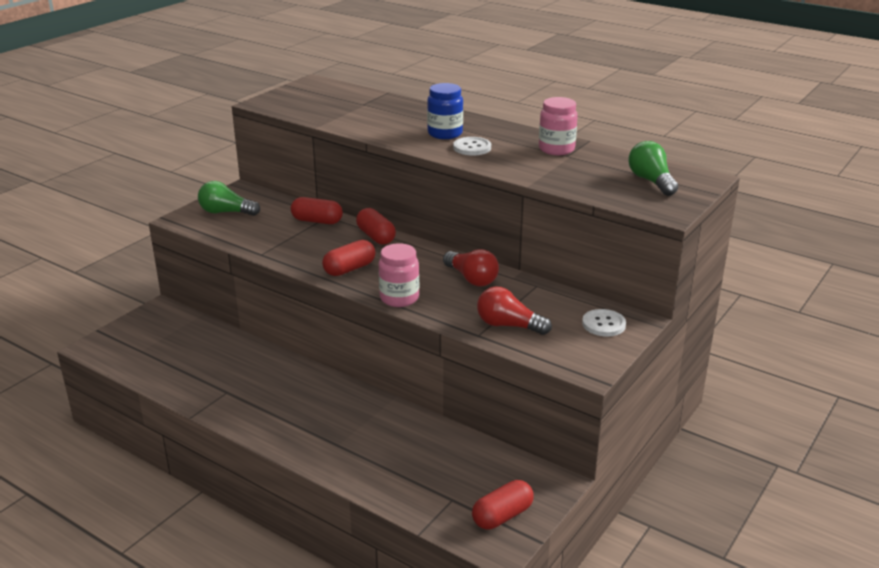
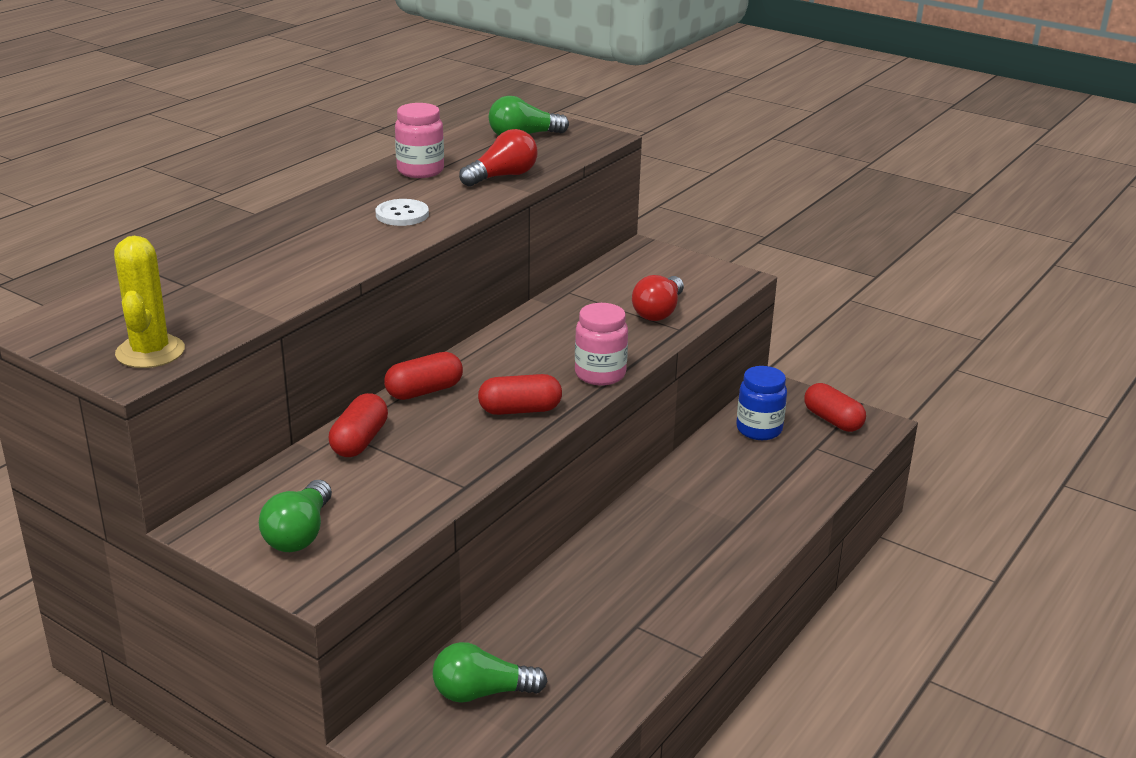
camera: 90 degrees left, 0 degrees up
red capsule [322,240,375,276] -> red capsule turned 60 degrees counterclockwise [478,374,562,415]
blue jar [427,83,463,139] -> blue jar moved to [736,366,787,440]
red light bulb [443,249,499,286] -> red light bulb moved to [459,129,538,187]
white button [582,309,626,337] -> none
none -> yellow cactus [114,236,185,368]
none -> green light bulb [433,642,548,703]

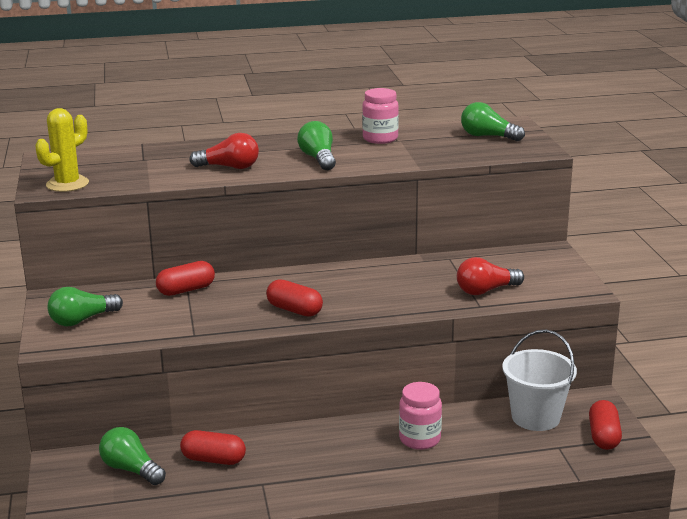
camera: 45 degrees right, 5 degrees down
white button [375,199,429,226] -> green light bulb [297,121,336,170]
red capsule [384,352,463,400] -> red capsule moved to [180,430,246,465]
red light bulb [459,129,538,187] -> red light bulb moved to [189,133,259,169]
pink jar [575,303,628,385] -> pink jar moved to [399,382,442,450]
blue jar [736,366,787,440] -> white bucket [502,330,577,431]

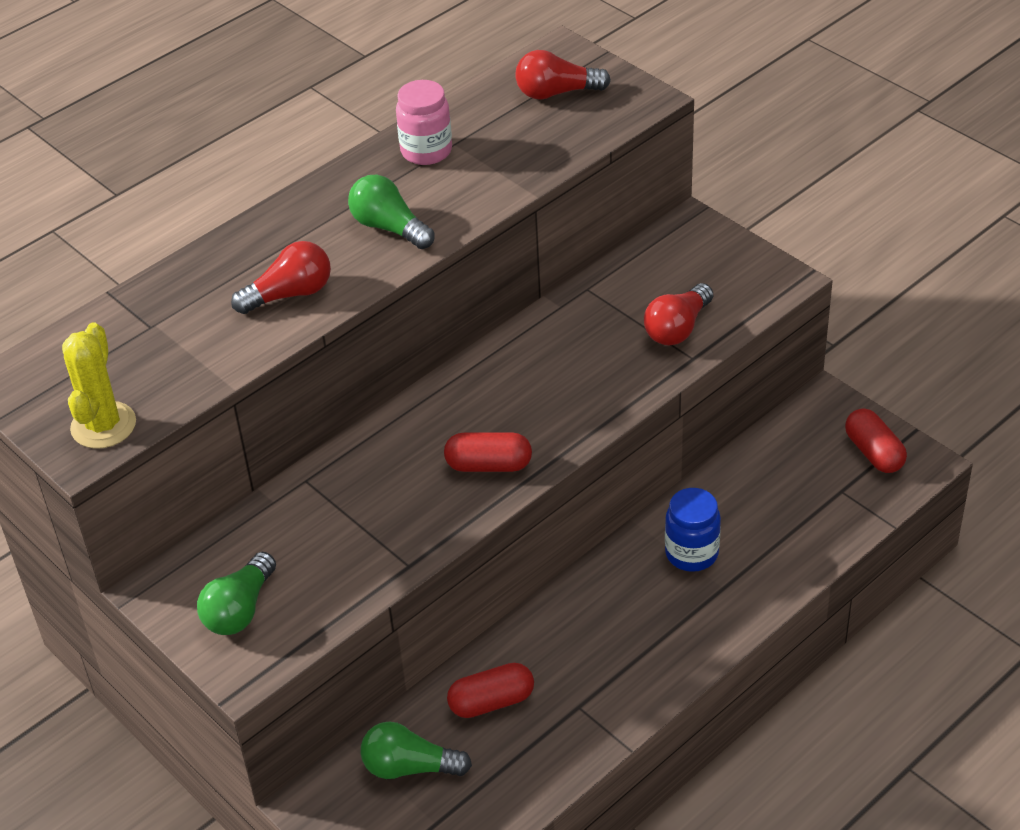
camera: 30 degrees left, 20 degrees up
red capsule [156,261,215,296] -> none
pink jar [399,382,442,450] -> blue jar [665,488,721,572]
green light bulb [461,102,525,141] -> red light bulb [515,50,611,100]
white bucket [502,330,577,431] -> none

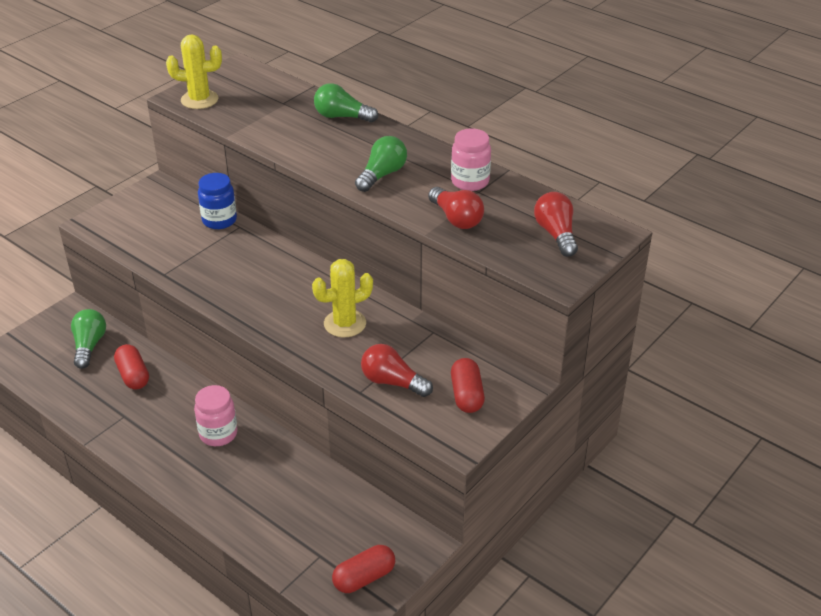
camera: 80 degrees right, 5 degrees down
green light bulb [197,552,276,635] -> green light bulb moved to [314,83,378,122]
red light bulb [231,241,331,314] -> red light bulb moved to [428,187,484,229]
red capsule [444,432,532,472] -> red capsule moved to [451,358,485,413]
blue jar [665,488,721,572] -> blue jar moved to [198,173,237,229]
none -> pink jar [194,385,238,446]
none -> yellow cactus [312,259,373,337]

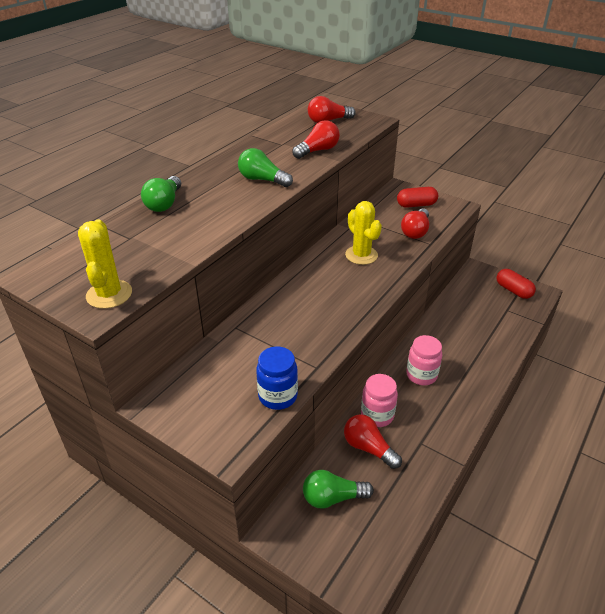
camera: 95 degrees left, 0 degrees up
red capsule [114,344,149,390] -> red light bulb [344,414,402,469]
blue jar [198,173,237,229] -> blue jar moved to [256,346,298,410]
pink jar [451,128,491,191] -> pink jar moved to [361,374,398,427]

